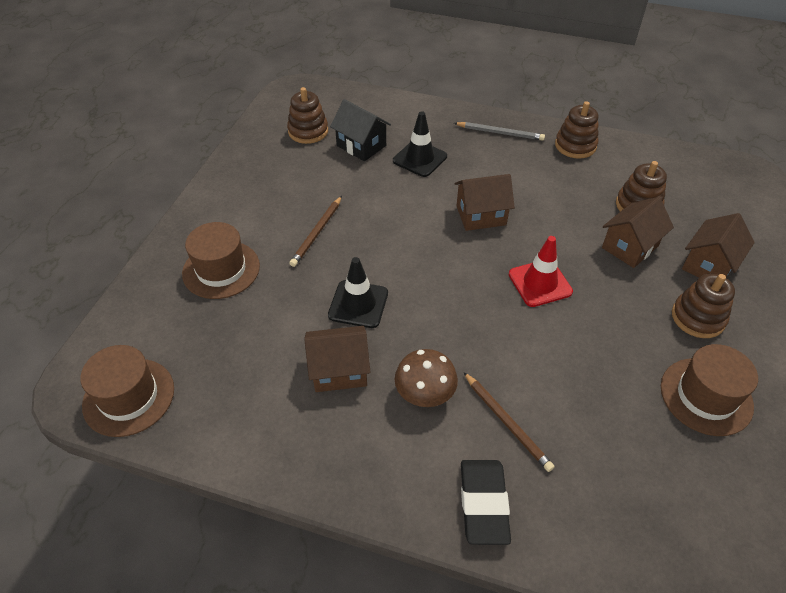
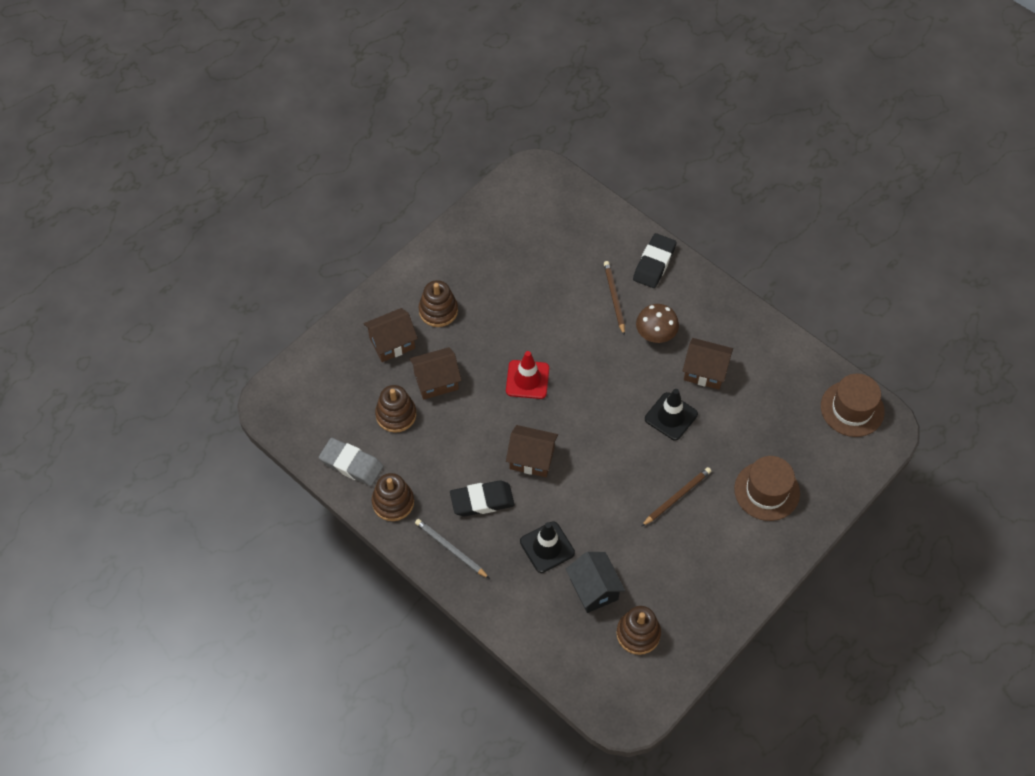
camera: 155 degrees left, 10 degrees up
brown hat [661,344,758,436] -> none
none -> grey eraser [319,438,384,486]
none -> black eraser [450,481,515,517]

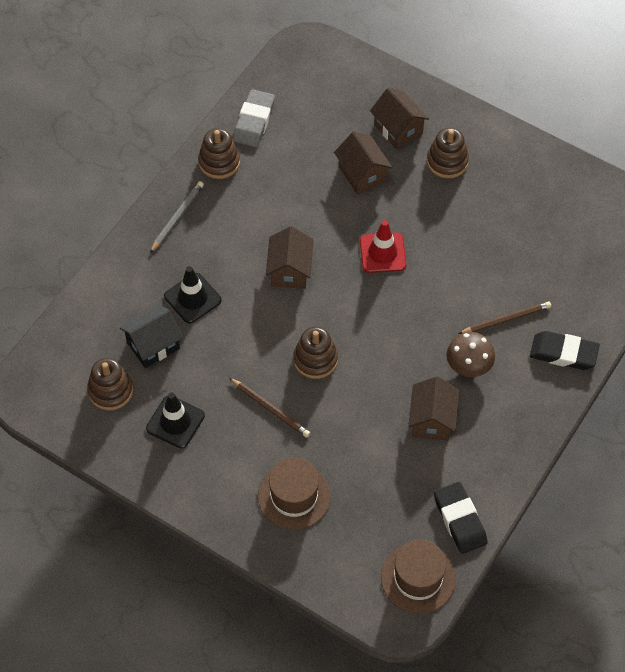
camera: 80 degrees right, 0 degrees up
brown stacking toy [375,385,416,433] -> brown stacking toy moved to [293,327,338,379]
black eraser [450,481,515,517] -> black eraser moved to [434,482,488,554]
black traffic cone [645,389,698,440] -> black traffic cone moved to [146,393,205,449]

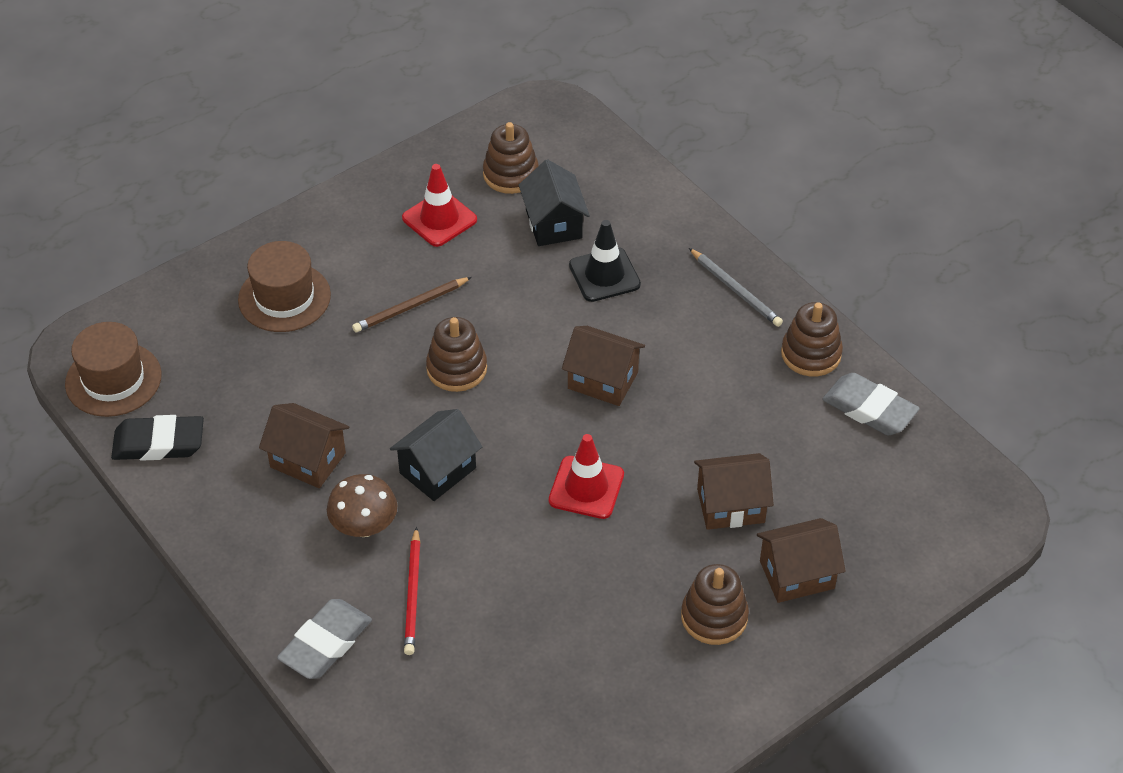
camera: 110 degrees right, 10 degrees down
black traffic cone [146,393,205,449] -> red traffic cone [402,164,477,247]
brown pencil [458,301,551,334] -> red pencil [404,527,421,655]
black eraser [530,331,600,370] -> grey eraser [277,599,372,679]
none -> black house [390,409,482,501]

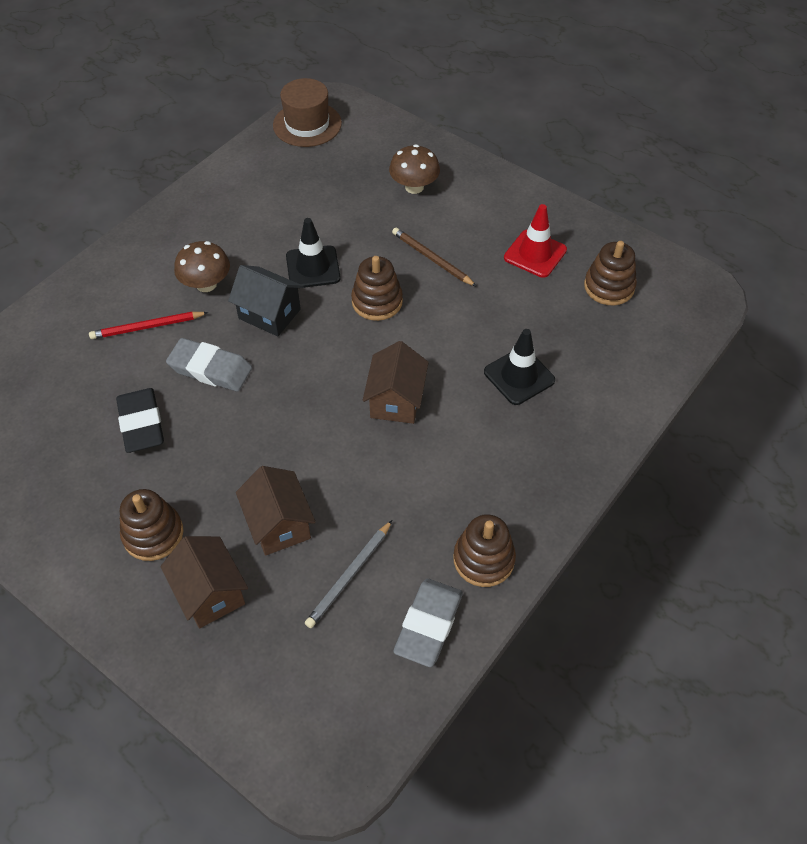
camera: 75 degrees right, 5 degrees up
black eraser [111,415,204,461] -> black eraser moved to [116,388,164,453]
brown hat [238,241,331,332] -> brown mushroom [389,144,440,194]
brown house [259,403,349,488] -> none
grey eraser [277,599,372,679] -> grey eraser moved to [166,338,252,392]
black house [519,159,590,246] -> none
red traffic cone [549,434,624,519] -> none
grey pencil [689,248,783,327] -> grey pencil moved to [305,520,392,628]
none -> black traffic cone [286,218,341,288]

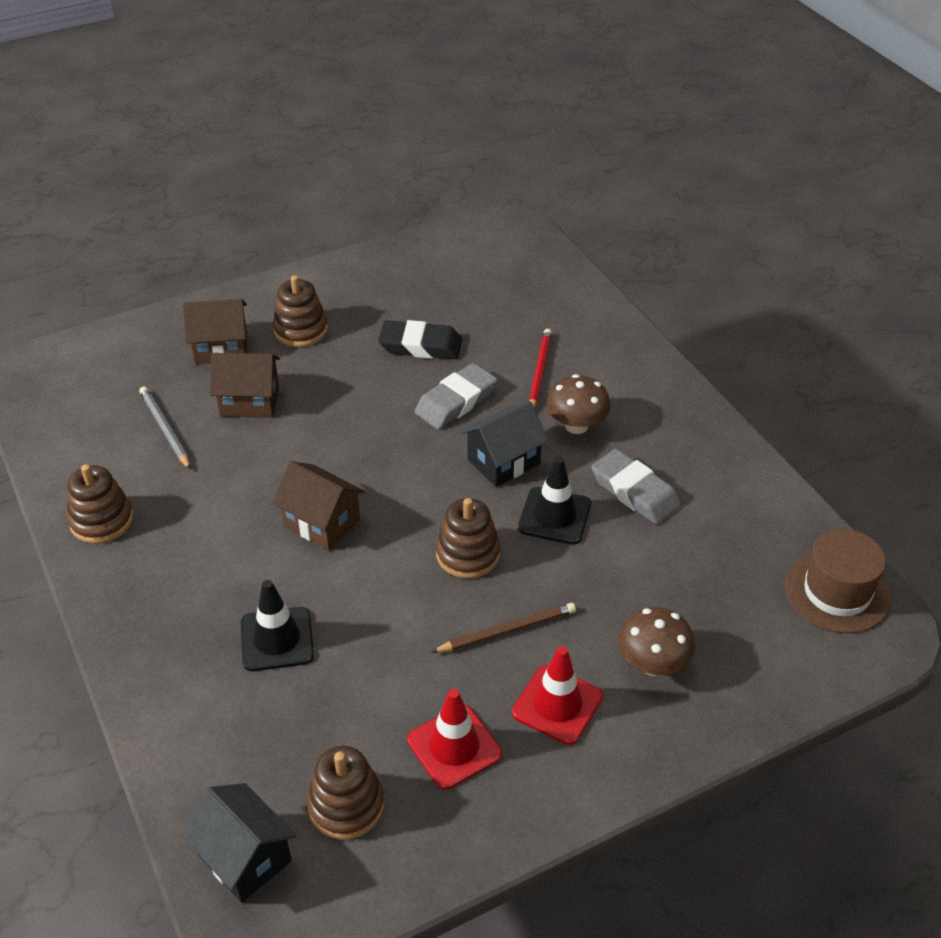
camera: 115 degrees right, 10 degrees down
grey eraser [393,579,463,667] -> grey eraser moved to [591,449,681,524]
none -> black house [180,783,297,903]
none -> red traffic cone [512,646,603,745]

